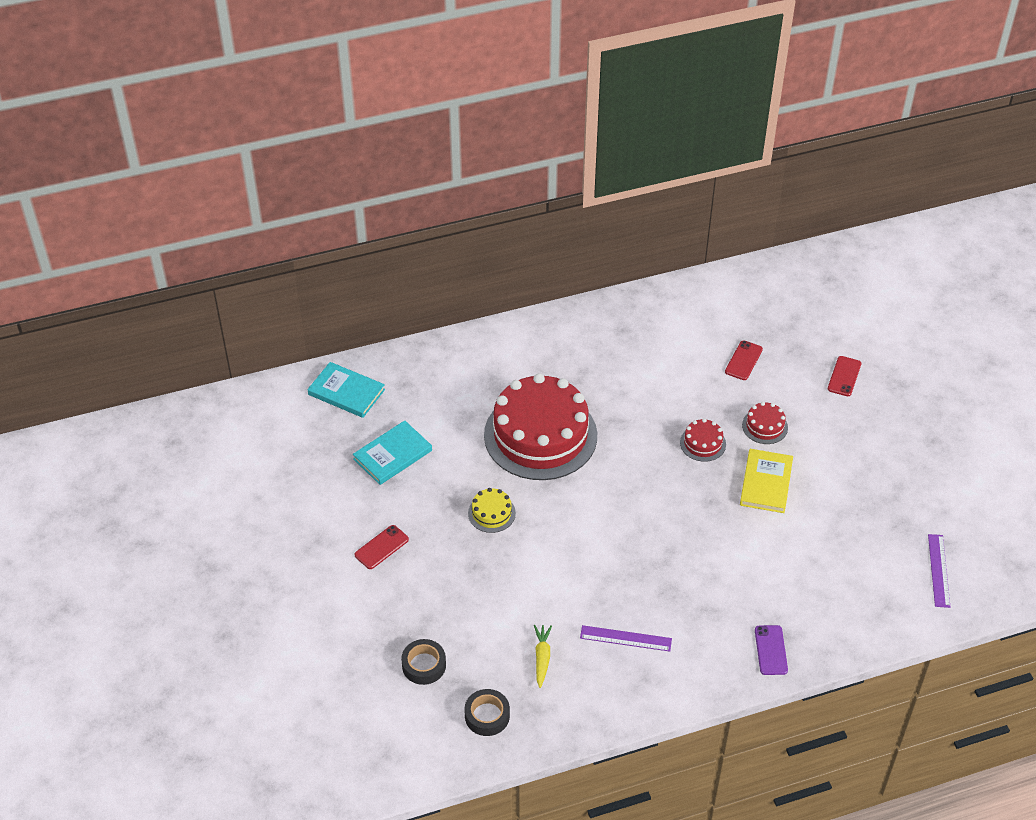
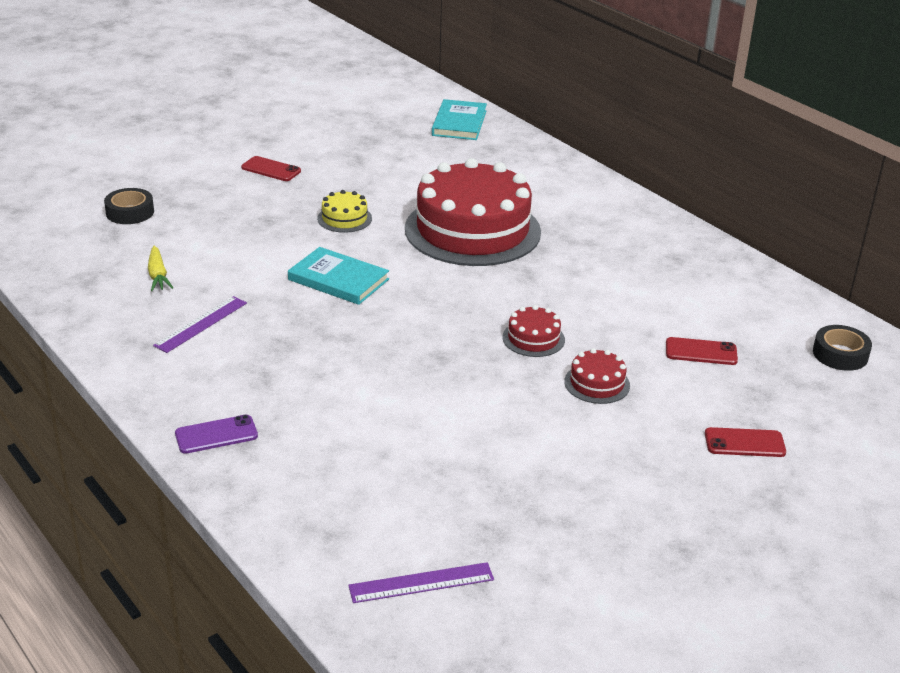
camera: 70 degrees right, 15 degrees down
turquoise book [353,420,432,485] -> turquoise book moved to [288,247,389,305]
black tape [464,689,510,736] -> black tape moved to [813,325,872,371]
yellow carrot [534,625,552,688] -> yellow carrot turned 90 degrees clockwise [148,246,173,291]
purple ruler [580,625,672,651] -> purple ruler turned 45 degrees clockwise [153,296,247,353]
yellow book [740,449,793,513] -> none

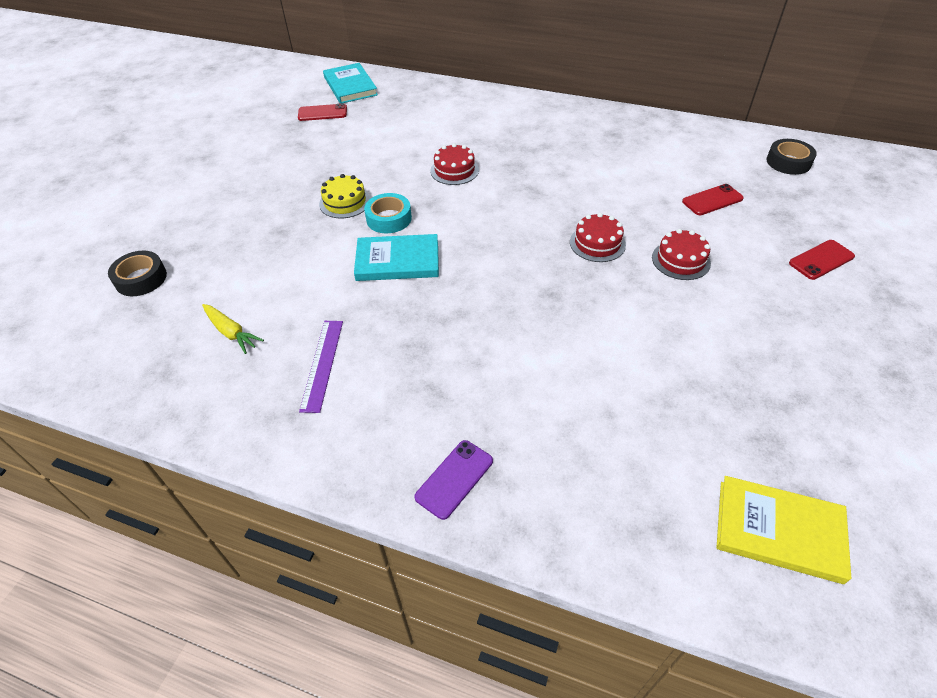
camera: 30 degrees left, 15 degrees up
red phone [241,156,301,181] -> red phone moved to [298,103,347,121]
purple ruler [348,562,494,603] -> yellow book [716,476,851,584]
red cake [405,158,541,266] -> red cake [430,143,479,185], size x0.40
none -> turquoise tape [364,193,412,233]

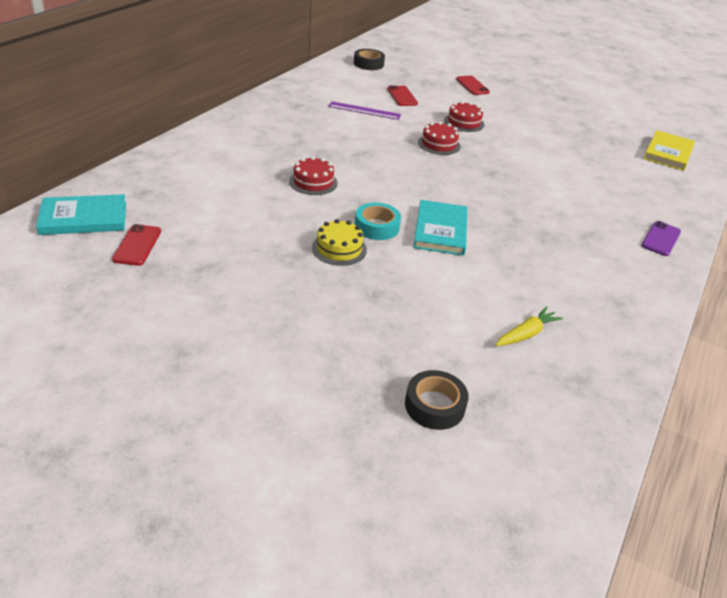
camera: 85 degrees left, 10 degrees down
purple ruler [299,321,343,413] -> purple ruler moved to [328,101,401,120]
purple phone [414,440,493,520] -> purple phone turned 75 degrees clockwise [641,221,681,256]

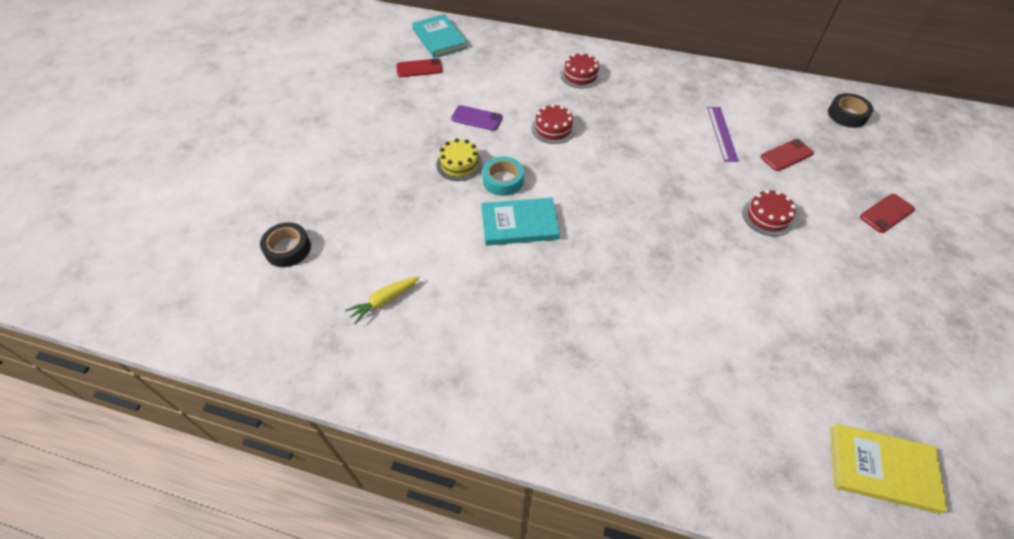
camera: 80 degrees right, 15 degrees up
red cake [418,121,461,155] -> red cake moved to [560,52,601,88]
yellow carrot [495,306,563,346] -> yellow carrot turned 105 degrees clockwise [345,276,420,324]
purple phone [641,221,681,256] -> purple phone moved to [451,105,503,131]

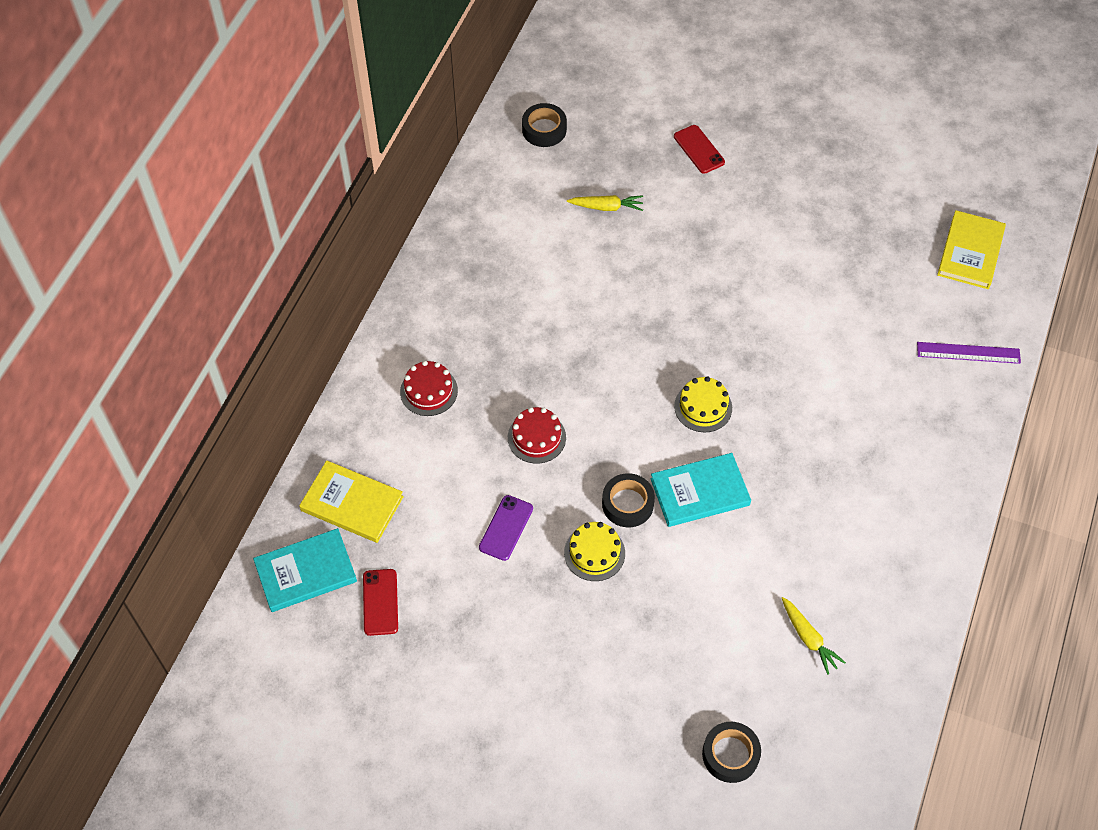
camera: 85 degrees left, 5 degrees up
turquoise book [481,197,560,246] -> turquoise book turned 75 degrees clockwise [650,453,751,527]
turquoise tape [482,157,524,196] -> black tape [602,473,655,527]
purple ruler [707,107,739,162] -> purple ruler moved to [917,342,1021,364]
red cake [742,189,796,236] -> none
red phone [761,139,814,171] -> yellow carrot [567,195,643,211]
none -> yellow book [299,460,404,543]
none -> yellow cake [674,376,732,433]

